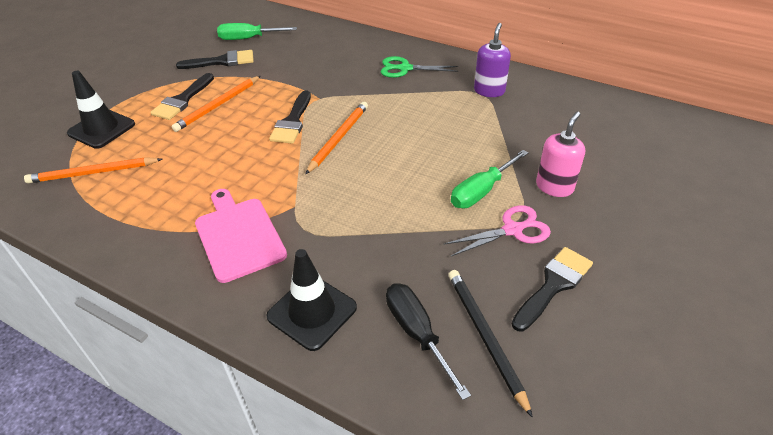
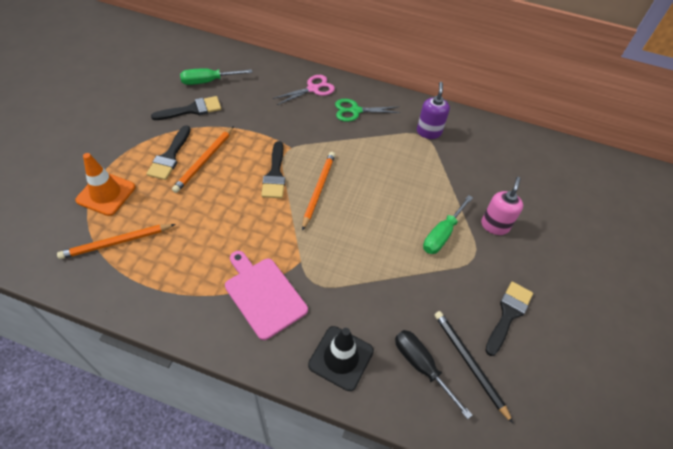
camera: 15 degrees left, 10 degrees up
black traffic cone [67,71,135,149] -> orange traffic cone [75,153,135,216]
pink scissors [444,205,551,256] -> pink scissors moved to [272,75,335,105]

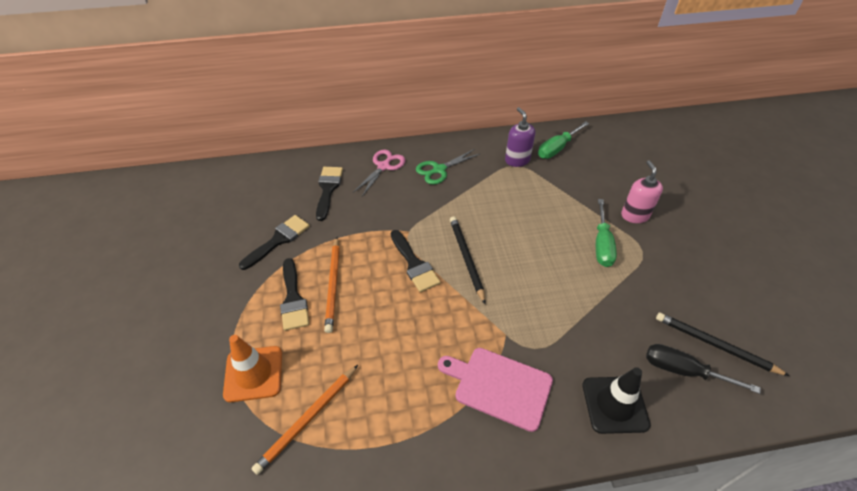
camera: 25 degrees left, 5 degrees down
green screwdriver [180,68,253,85] -> green screwdriver moved to [538,121,589,159]
orange pencil [302,152,335,231] -> black pencil [450,216,485,304]
black brush [485,282,533,356] -> black brush moved to [316,167,343,221]

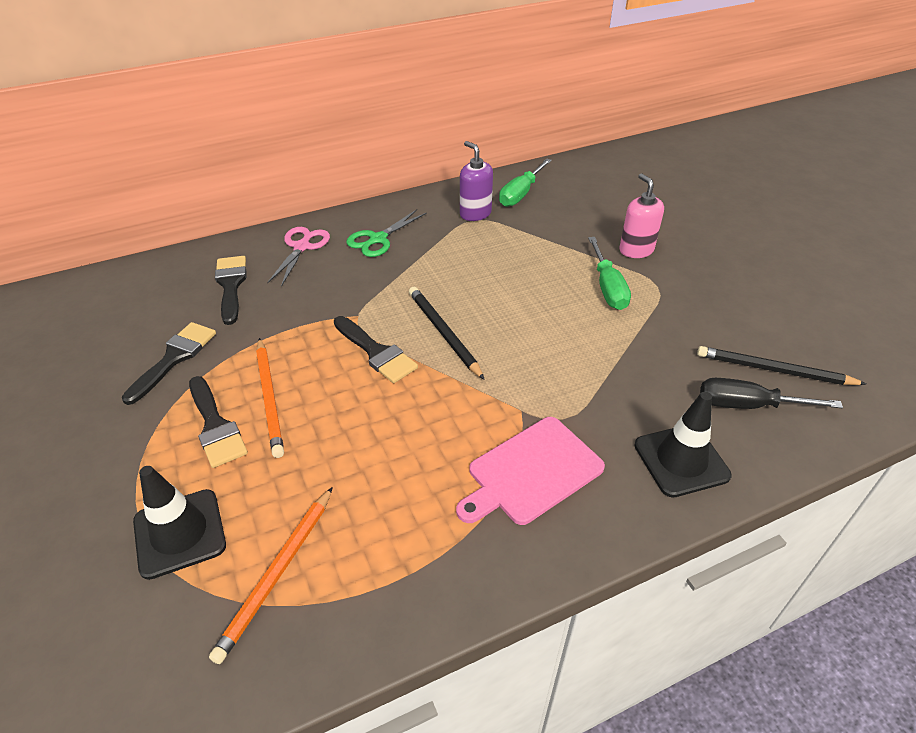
camera: 15 degrees left, 5 degrees down
orange traffic cone [223,335,282,402] -> black traffic cone [133,466,226,580]
pink cutting board [438,348,553,432] -> pink cutting board turned 45 degrees counterclockwise [456,417,605,525]

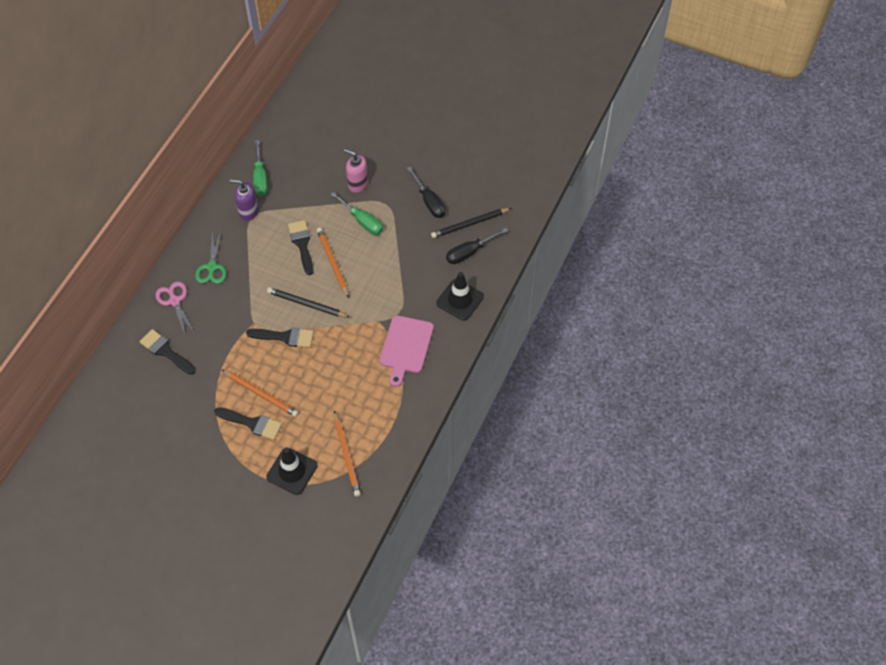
camera: 40 degrees left, 15 degrees up
black brush [122,322,216,405] -> black brush moved to [288,220,313,275]
none -> orange pencil [317,228,349,298]
none -> black screwdriver [407,166,445,218]

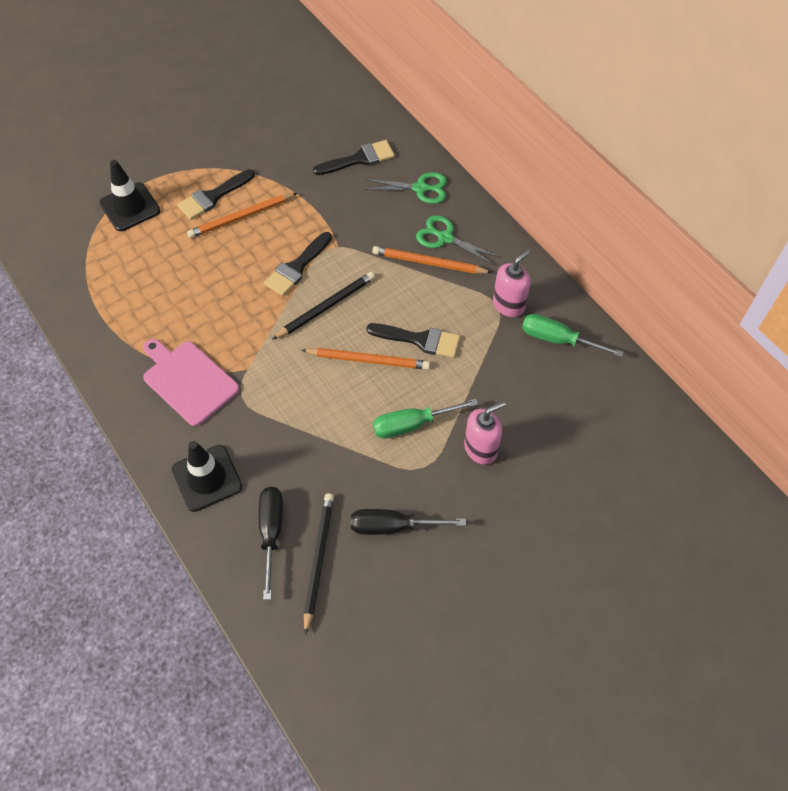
camera: 120 degrees right, 0 degrees up
pink scissors [156,281,194,337] -> green scissors [363,172,447,204]
purple soap dispenser [230,179,258,221] -> pink soap dispenser [493,249,530,317]
orange pencil [334,411,361,497] -> orange pencil moved to [372,246,492,274]

